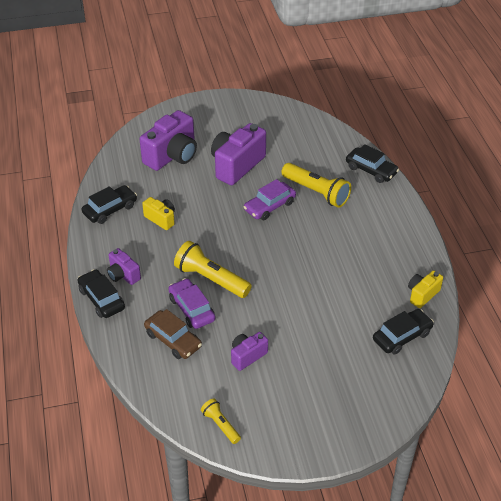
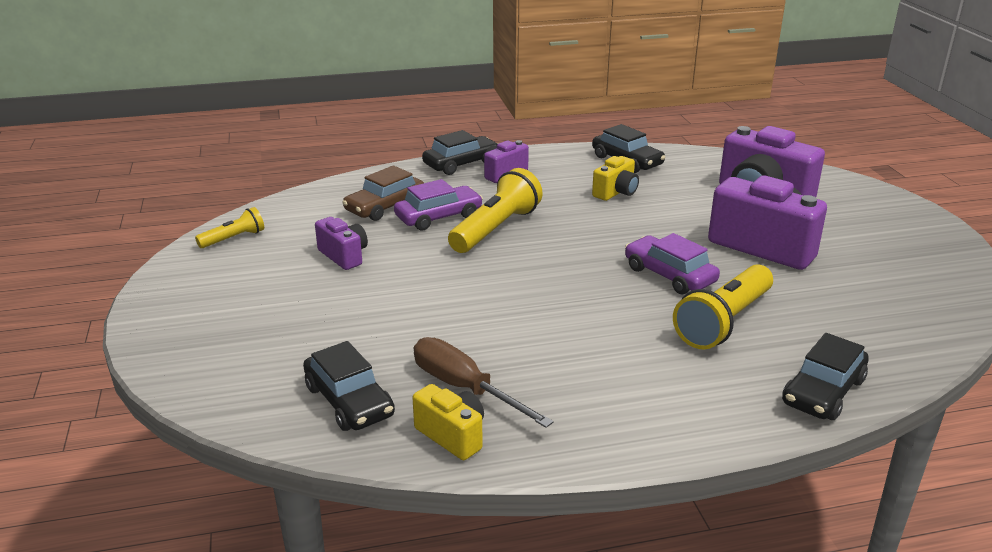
camera: 90 degrees right, 15 degrees down
none -> brown screwdriver [414,337,554,428]

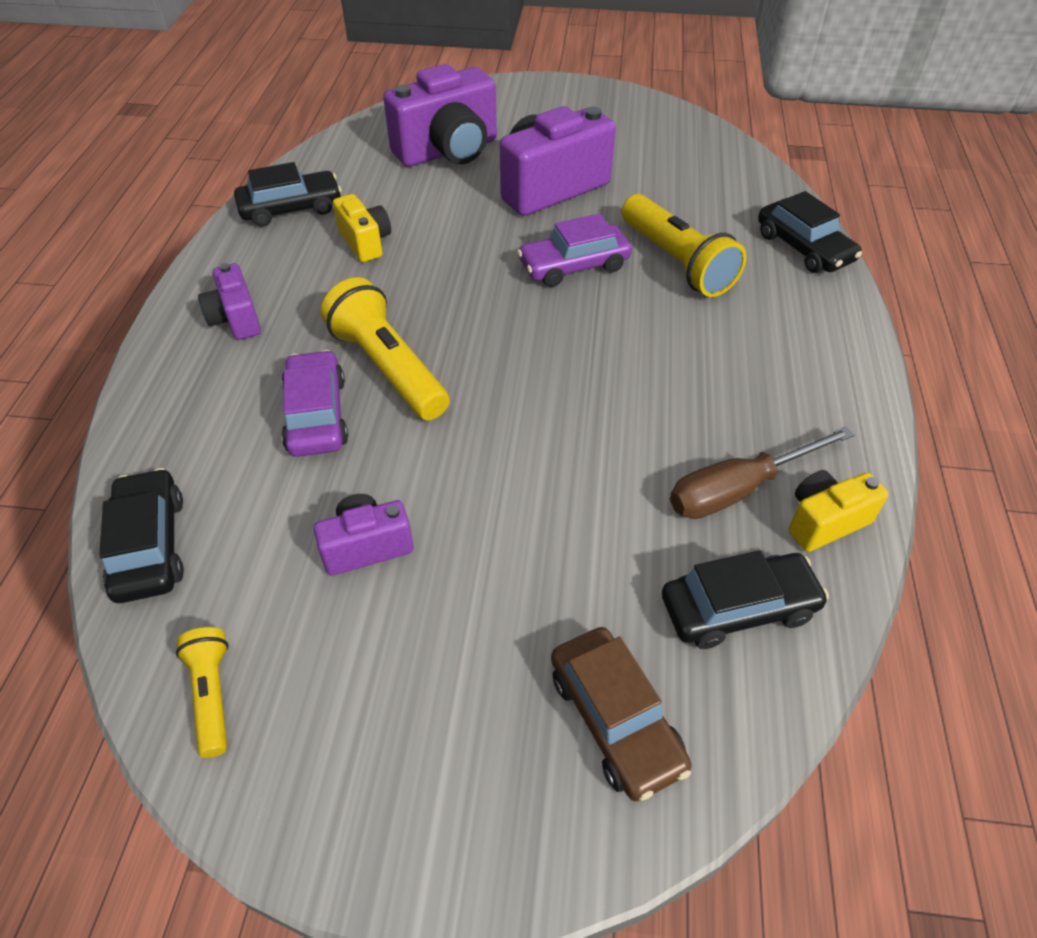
camera: 70 degrees left, 20 degrees up
brown car [342,165,424,221] -> brown car moved to [551,627,692,801]
black car [422,130,498,175] -> black car moved to [99,468,184,603]

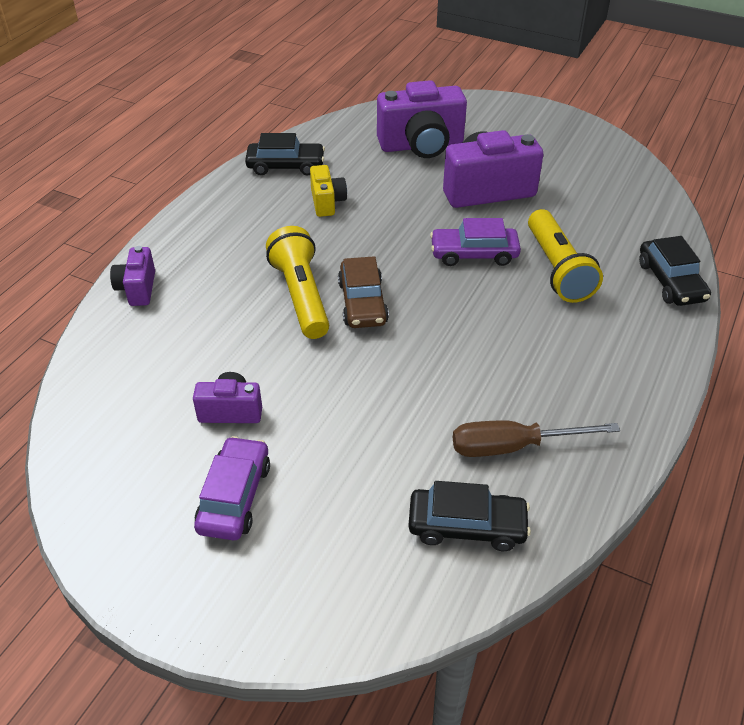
camera: 20 degrees right, 5 degrees down
black car [99,468,184,603] -> none
yellow flashlight [176,627,229,758] -> none
purple camera [198,263,261,340] -> purple camera moved to [110,246,155,306]
purple car [281,350,348,457] -> purple car moved to [194,436,270,540]
brown car [551,627,692,801] -> brown car moved to [338,256,389,328]
yellow camera [789,470,889,552] -> none

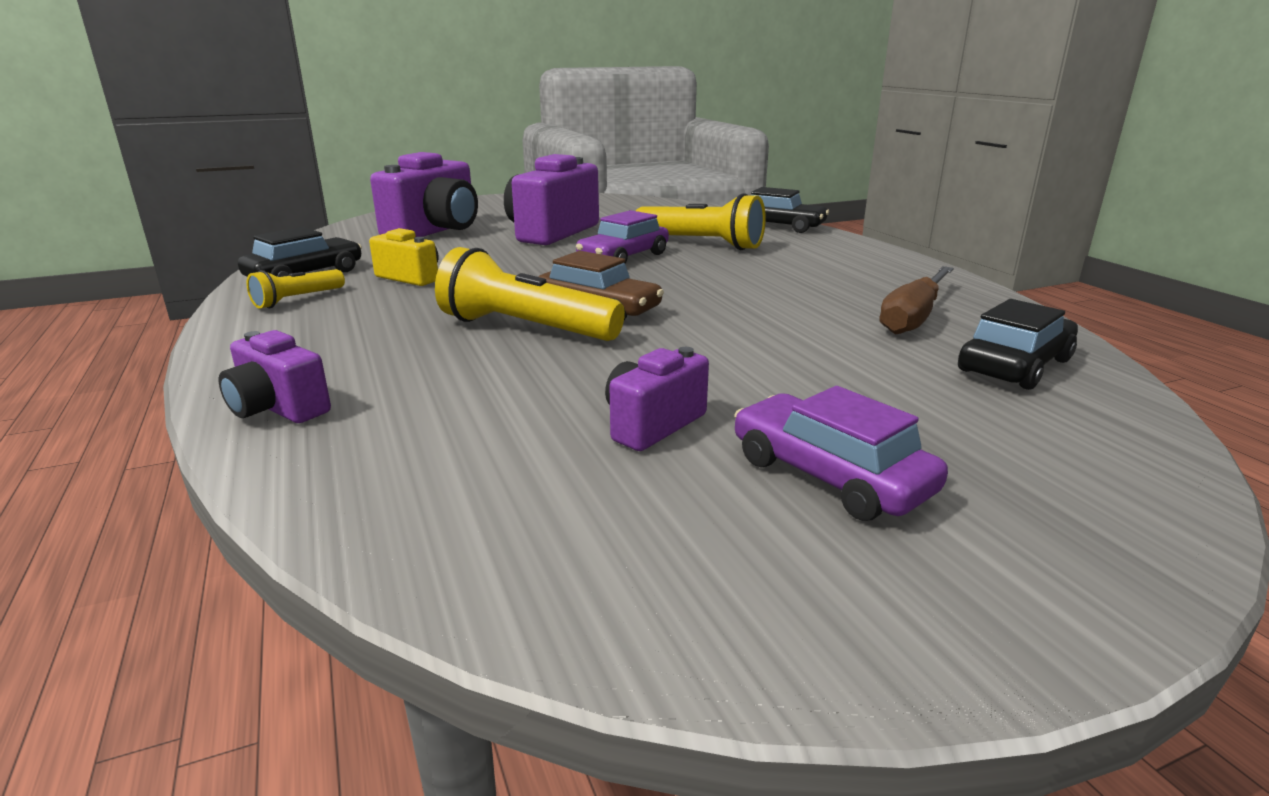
camera: 50 degrees left, 20 degrees down
none -> yellow flashlight [247,269,345,309]

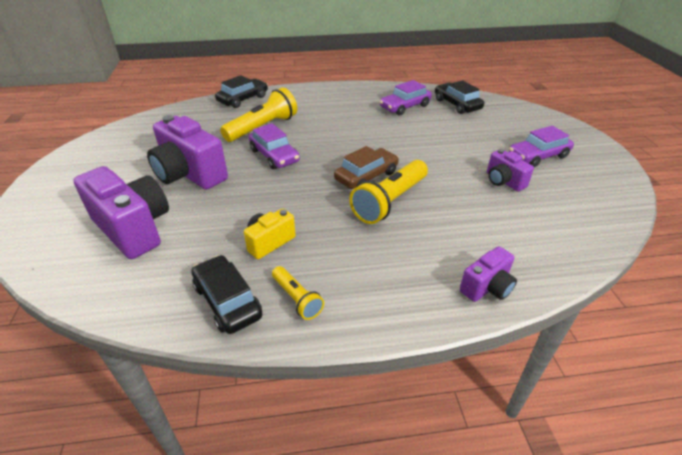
camera: 75 degrees left, 15 degrees up
brown screwdriver [880,266,954,334] -> purple car [380,80,432,115]

